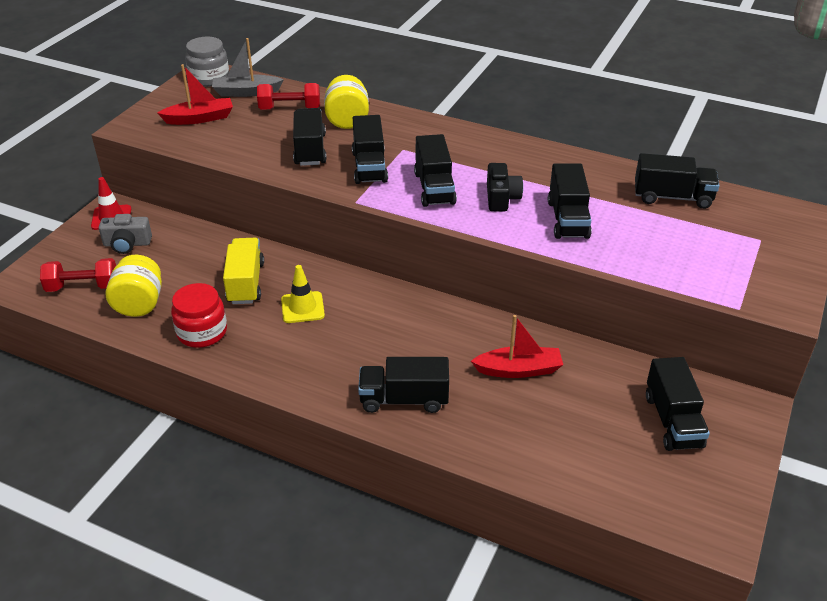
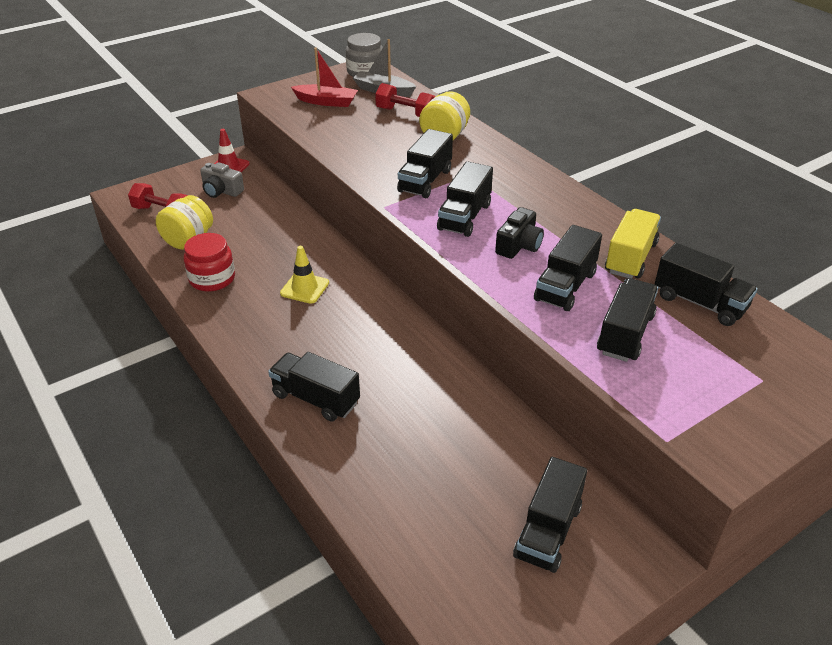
camera: 30 degrees right, 0 degrees up
yellow truck [223,238,264,304] -> yellow truck moved to [605,209,661,278]
black truck [293,108,327,166] -> black truck moved to [597,278,658,362]
red boat [471,315,563,378] -> none

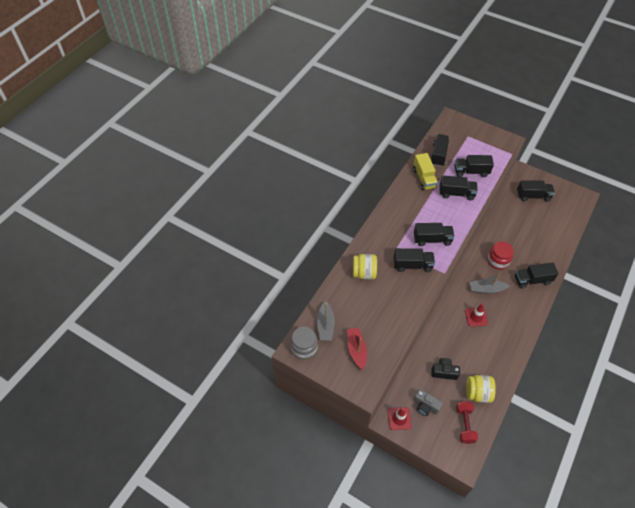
camera: 115 degrees left, 15 degrees up
red jar [184,233,235,292] -> red jar moved to [487,241,514,270]
grey camera [200,162,244,198] -> grey camera turned 120 degrees clockwise [413,389,443,416]
black truck [268,352,360,422] -> black truck turned 75 degrees clockwise [515,262,559,289]
yellow traffic cone [280,246,329,304] -> red traffic cone [465,303,488,327]
red dumbbell [375,83,436,117] -> none
black camera [495,207,544,259] -> black camera moved to [431,358,460,380]
yellow truck [605,209,661,278] -> yellow truck turned 105 degrees counterclockwise [413,153,438,191]
none -> grey boat [470,272,510,294]

